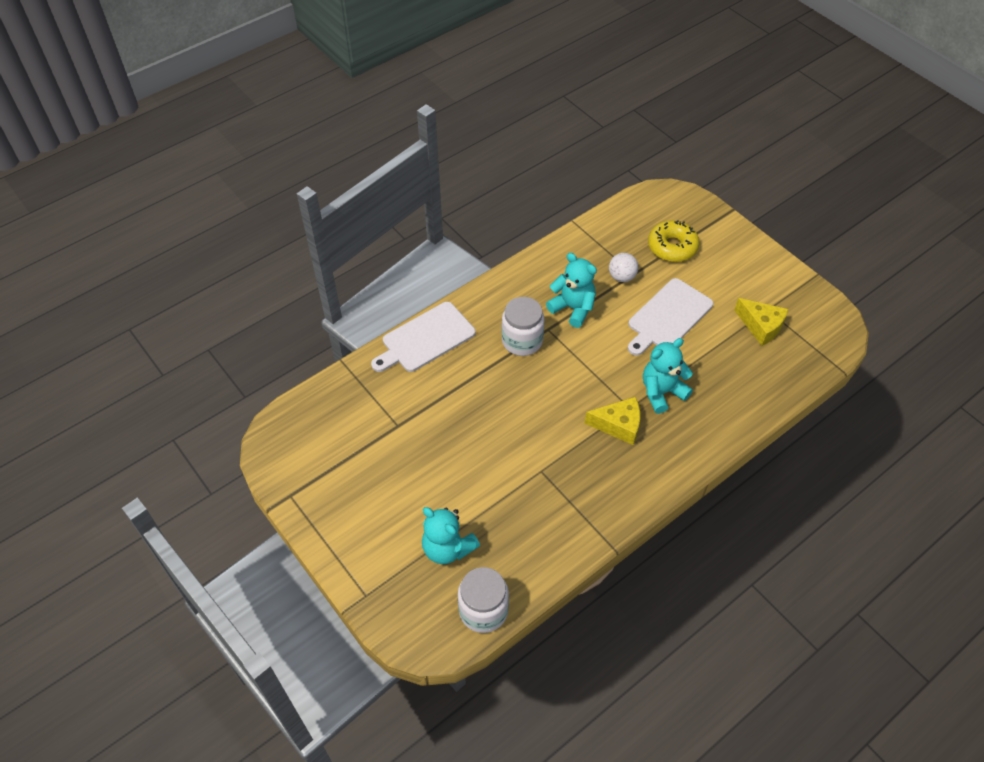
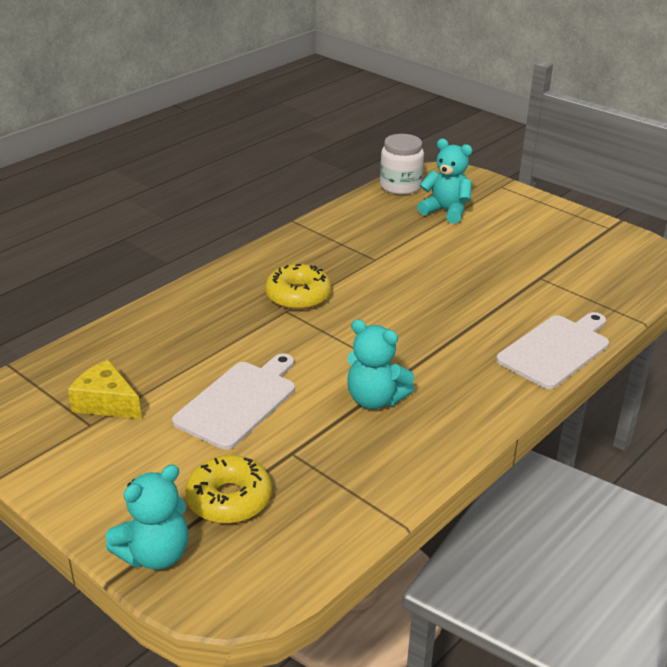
camera: 170 degrees right, 20 degrees down
white jar [501,297,545,356] -> none
yellow cheese [585,397,640,445] -> yellow donut [265,264,331,310]
white ball [609,253,638,282] -> none
turquoise teddy bear [643,338,693,414] -> turquoise teddy bear moved to [106,464,188,570]

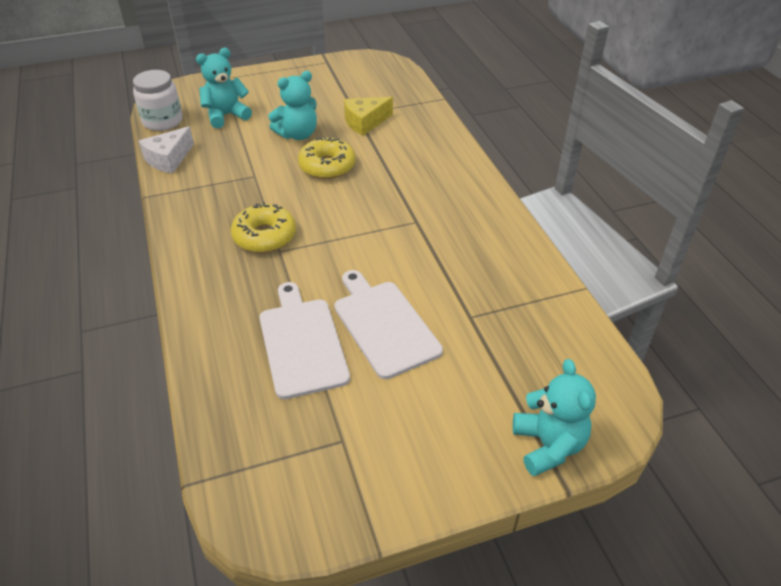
camera: 60 degrees left, 10 degrees up
yellow cheese [68,360,141,419] -> yellow cheese moved to [344,97,393,136]
yellow donut [185,455,272,524] -> yellow donut moved to [298,137,356,179]
turquoise teddy bear [347,319,414,409] -> turquoise teddy bear moved to [268,71,317,140]
white cutting board [496,312,609,389] -> white cutting board moved to [259,282,350,399]
none -> white cheese [139,126,194,173]

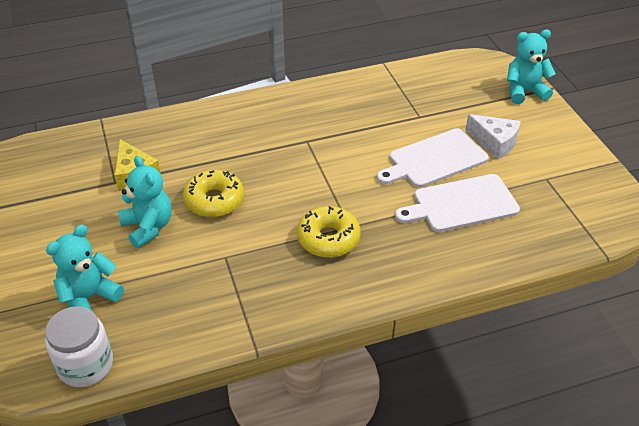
camera: 90 degrees left, 0 degrees up
white cheese [139,126,194,173] -> white cheese moved to [465,114,521,160]
turquoise teddy bear [196,48,252,129] -> turquoise teddy bear turned 75 degrees clockwise [46,225,124,311]

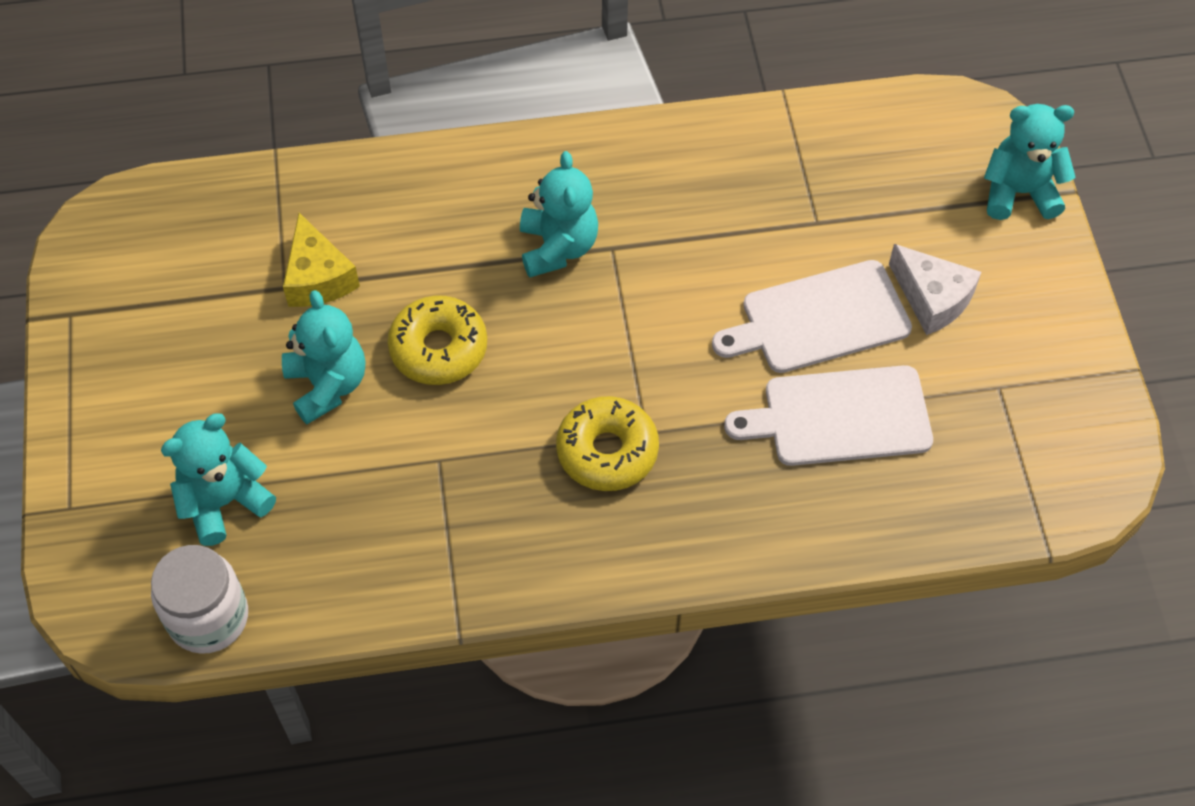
camera: 10 degrees right, 15 degrees up
none -> turquoise teddy bear [520,151,598,277]

